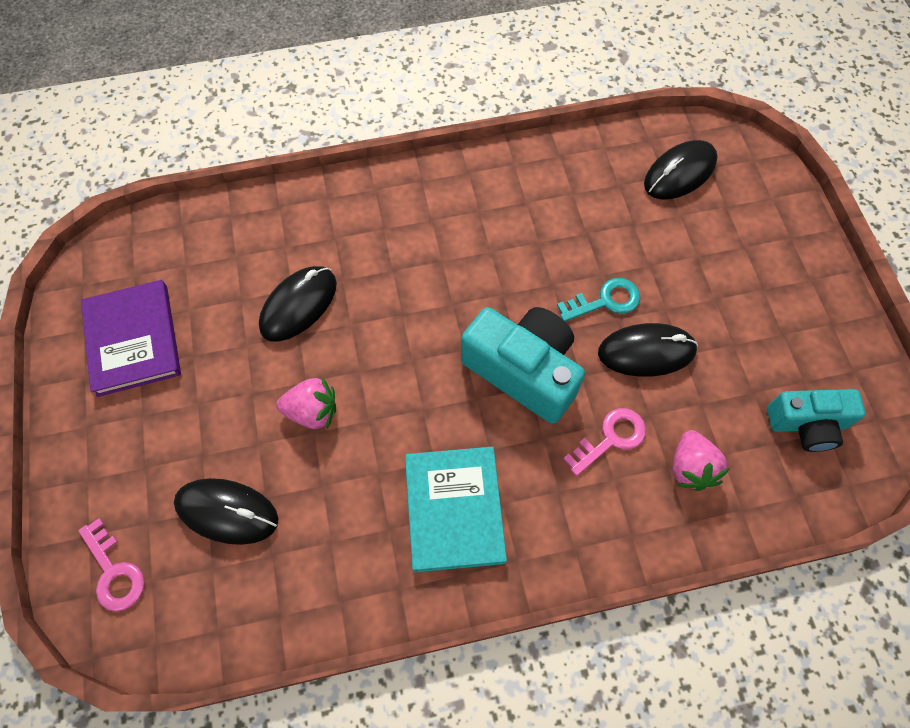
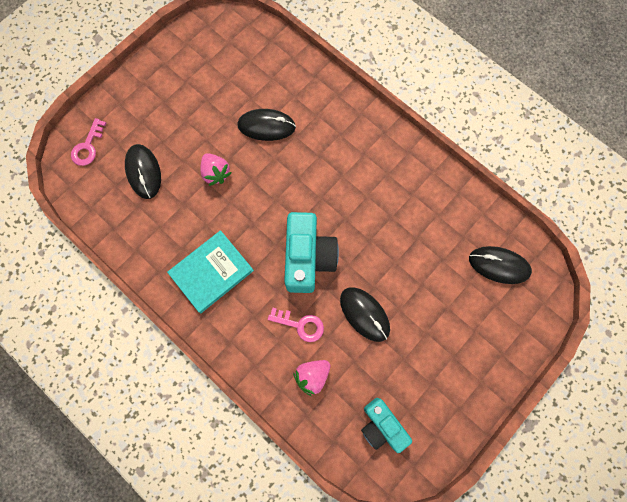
camera: 55 degrees right, 10 degrees up
purple book [81,280,181,397] -> none
turquoise key [557,278,640,321] -> none

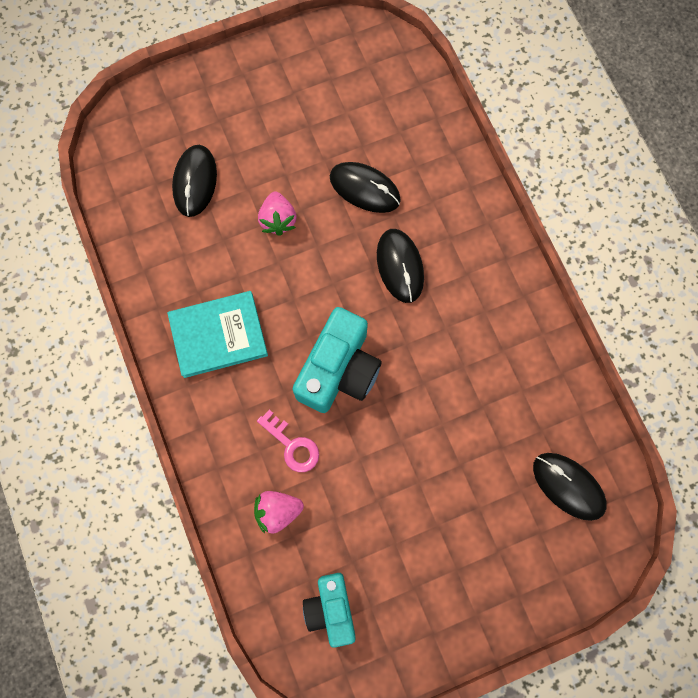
camera: 25 degrees right, 0 degrees up
pink key [71,118,106,166] -> none
black mouse [340,287,390,342] -> black mouse moved to [377,229,424,303]

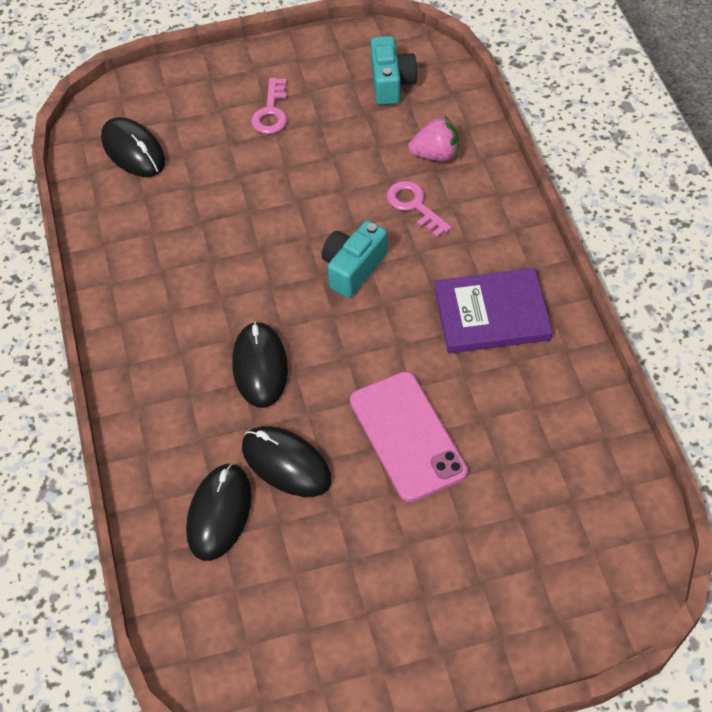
camera: 170 degrees left, 20 degrees down
turquoise book [167,291,268,378] -> purple book [434,268,553,353]
black mouse [172,145,217,217] -> black mouse moved to [186,463,252,561]
pink strawberry [258,191,297,236] -> pink phone [350,371,468,502]
turquoise camera [293,307,382,413] -> turquoise camera [321,221,388,298], size x0.65
none -> pink key [251,78,287,134]

